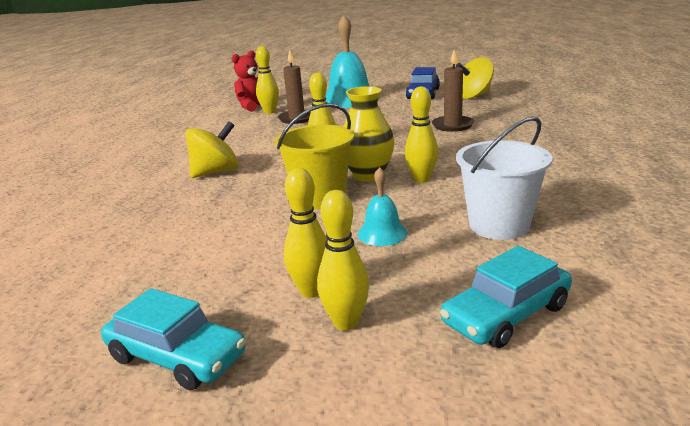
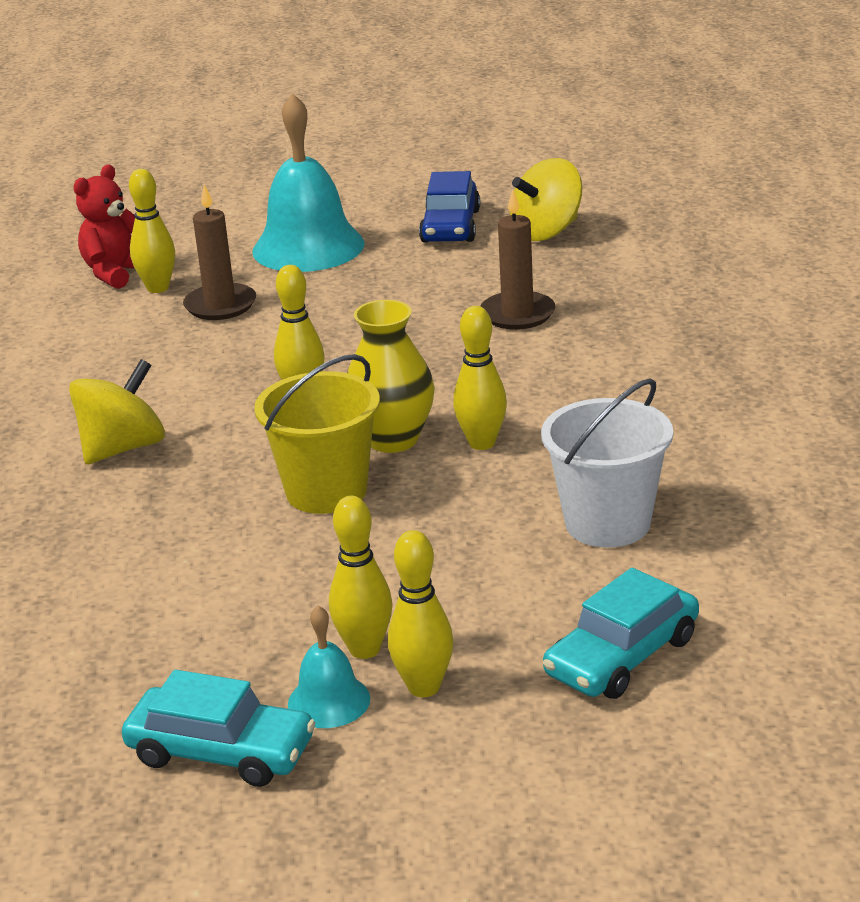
camera: 10 degrees left, 5 degrees up
turquoise bell [358,167,408,246] -> turquoise bell moved to [288,605,370,728]

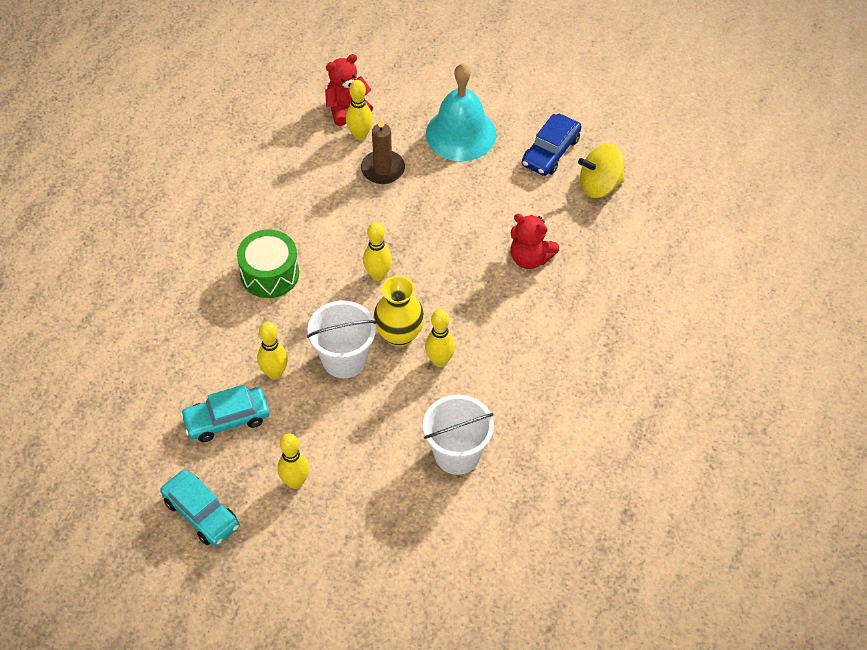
camera: 25 degrees right, 25 degrees up
yellow spinning top [69,359,165,464] -> green drum [237,230,299,298]
yellow bucket [254,354,380,514] -> white bucket [307,300,376,378]
turquoise bell [288,605,370,728] -> none
yellow bowling pin [388,530,454,697] -> yellow bowling pin moved to [257,322,288,380]
brown candle [481,190,555,330] -> red teddy bear [511,214,559,269]
turquoise car [543,568,699,699] -> turquoise car moved to [180,385,269,442]

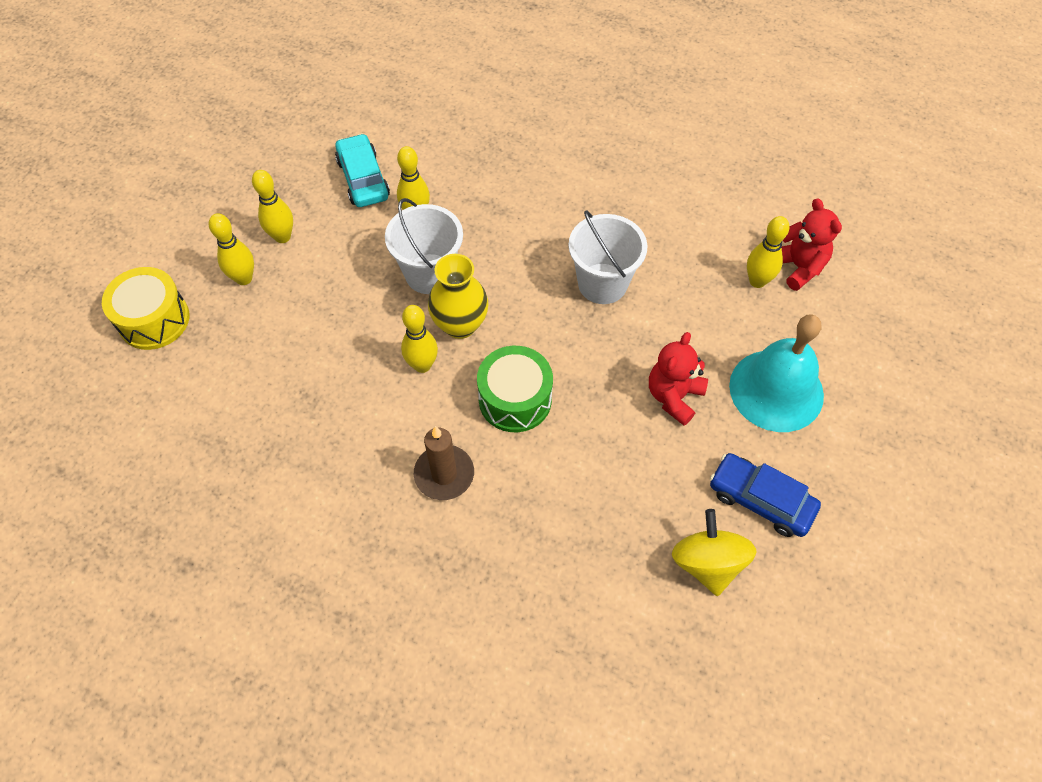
camera: 90 degrees right, 5 degrees up
turquoise car [160,470,239,546] -> none
green drum [237,230,299,298] -> green drum moved to [477,346,553,432]
brown candle [361,117,405,184] -> brown candle moved to [414,426,474,500]
yellow bowling pin [363,222,392,281] -> yellow bowling pin moved to [209,213,254,285]
white bucket [423,395,494,475] -> white bucket moved to [568,210,647,304]
red teddy bear [511,214,559,269] -> red teddy bear moved to [649,332,708,426]
none -> yellow drum [102,267,189,350]

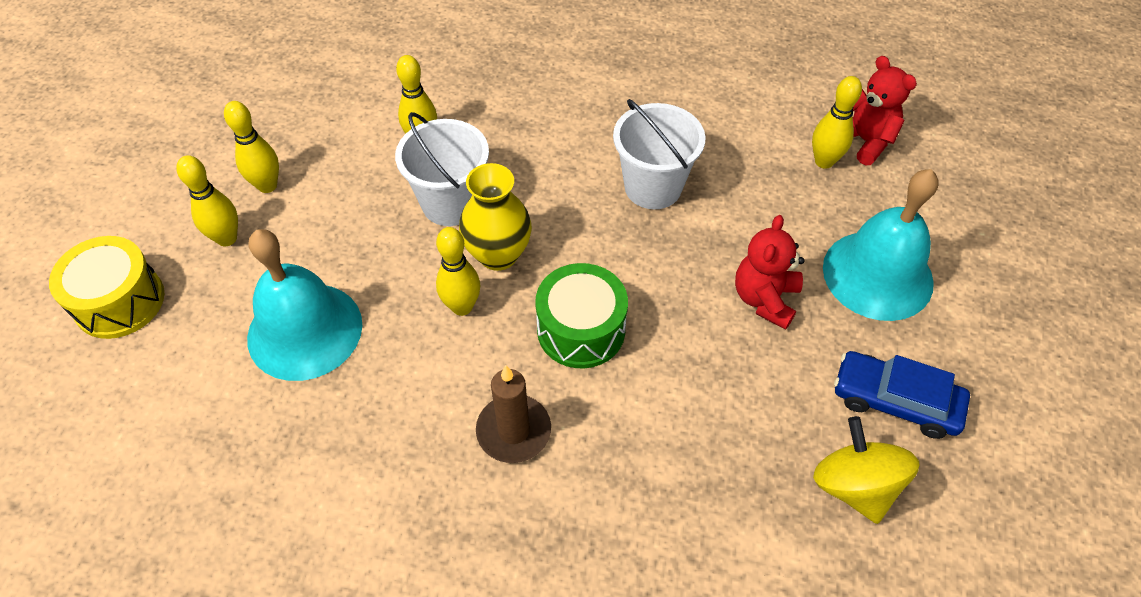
camera: 10 degrees left, 5 degrees down
turquoise car [335,133,390,207] -> none
none -> turquoise bell [247,229,362,381]

